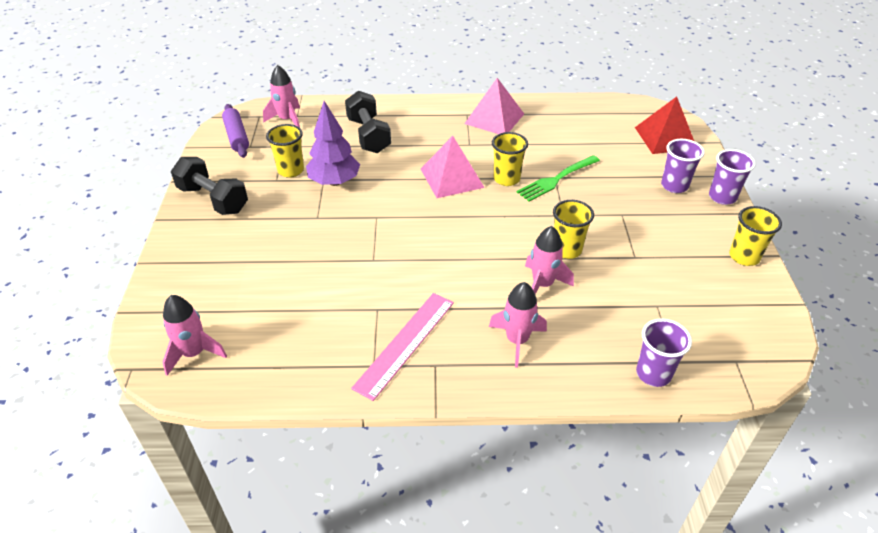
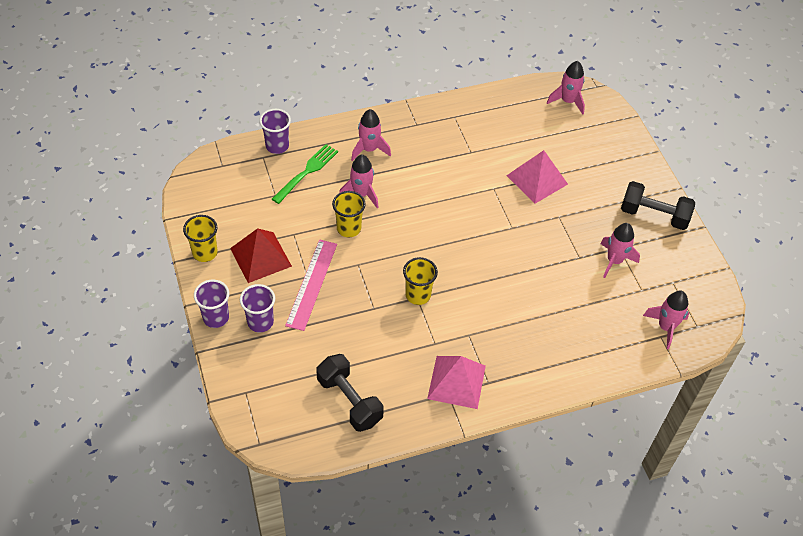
camera: 160 degrees right, 10 degrees up
purple rolling pin [222,104,249,158] -> none
yellow cup [266,124,304,178] -> pink rocket [600,223,640,278]
purple tree [306,101,360,186] -> none
black dumbbell [345,91,391,153] -> black dumbbell moved to [316,354,384,432]
pink ruler [351,293,454,401] -> pink ruler moved to [285,240,337,331]
pink pyramid [421,136,485,198] -> pink pyramid moved to [506,150,568,204]
green fork [517,155,600,202] -> green fork moved to [272,144,338,204]
red pyramid [635,97,694,154] -> red pyramid moved to [230,228,292,283]

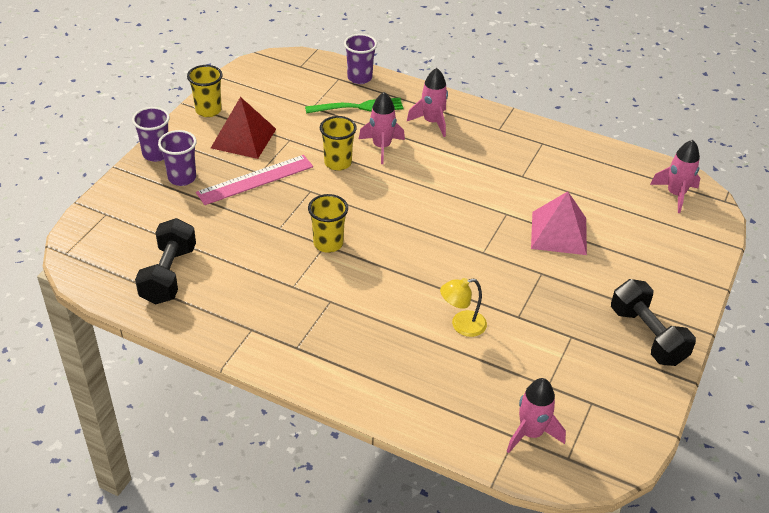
camera: 45 degrees right, 10 degrees down
pink pyramid [427,356,486,409] -> none
pink rocket [600,223,640,278] -> none
none -> yellow lamp [440,278,487,337]

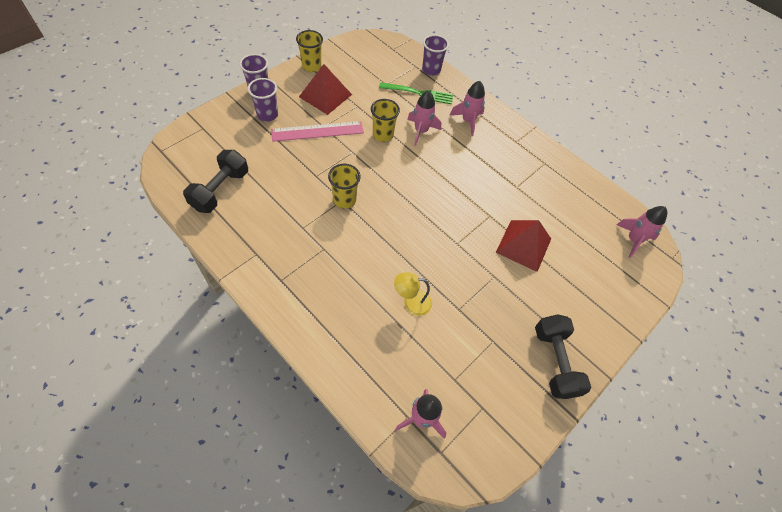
camera: 15 degrees right, 15 degrees up
pink pyramid [531,191,587,255] -> red pyramid [496,220,551,272]

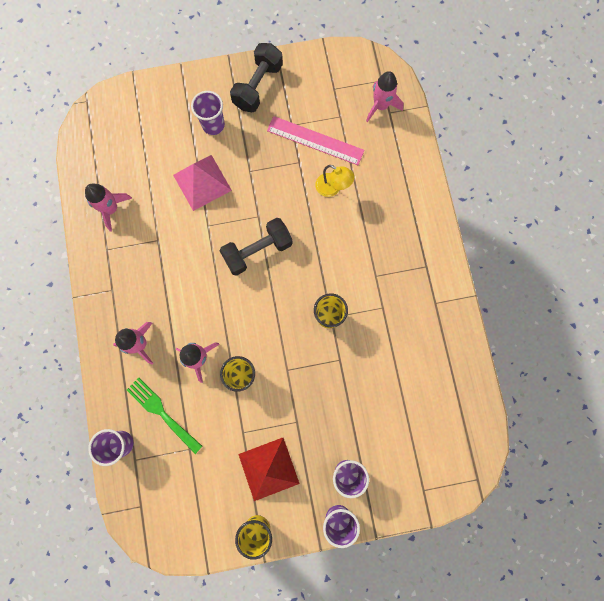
camera: 140 degrees left, 20 degrees up
black dumbbell [183,150,248,213] -> black dumbbell moved to [219,218,292,276]
pink ruler [271,121,364,142] -> pink ruler moved to [267,116,365,165]
red pyramid [496,220,551,272] -> pink pyramid [173,155,232,211]
pink rocket [617,206,667,258] -> pink rocket moved to [85,183,132,232]
none -> purple cup [191,91,225,135]

